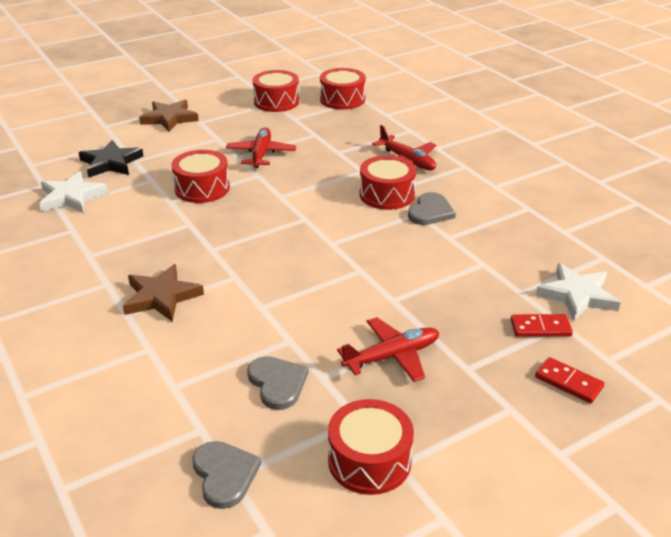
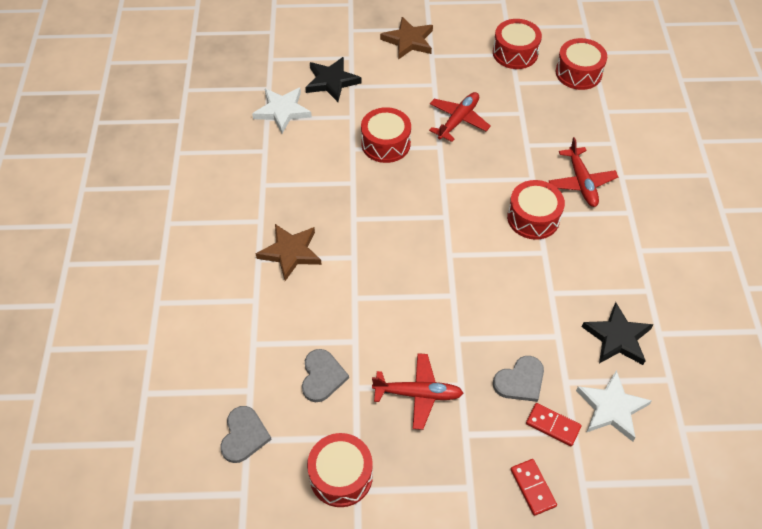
camera: 30 degrees right, 20 degrees up
grey heart [408,192,456,225] -> grey heart moved to [493,356,544,402]
none -> black star [582,302,654,365]

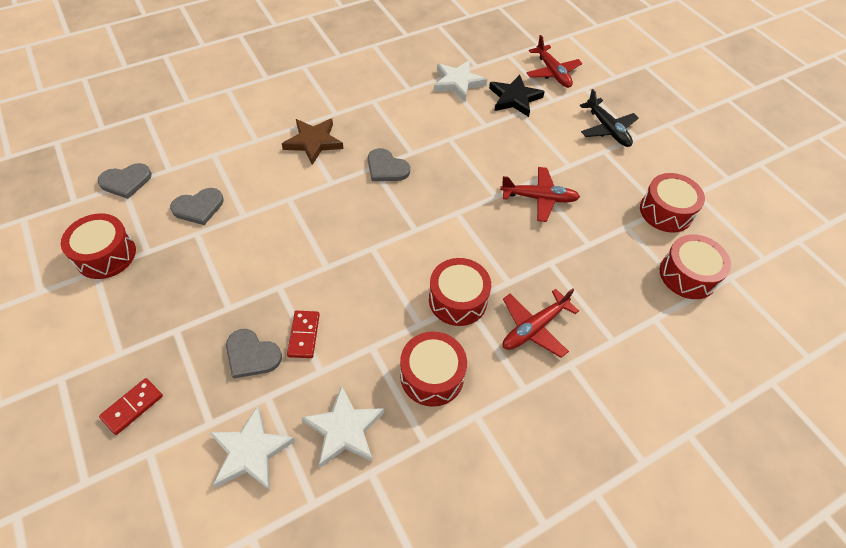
camera: 60 degrees right, 0 degrees up
red drum [361,107,411,163] -> red drum moved to [400,331,467,407]
red plane [372,353,463,430] -> red plane moved to [526,35,582,88]
brown star [380,17,433,60] -> black plane [580,89,639,147]
red domino [526,403,581,446] -> red domino moved to [287,311,320,358]
black star [582,302,654,365] -> white star [301,385,384,468]
none -> grey heart [368,148,410,181]

